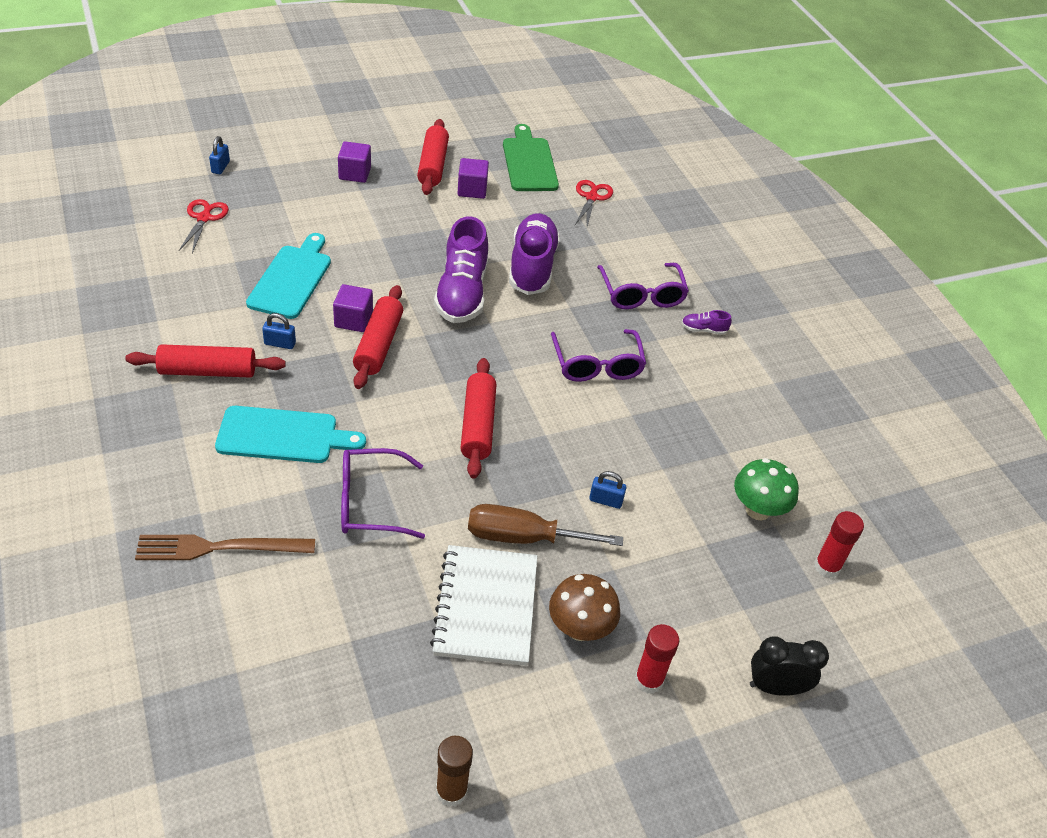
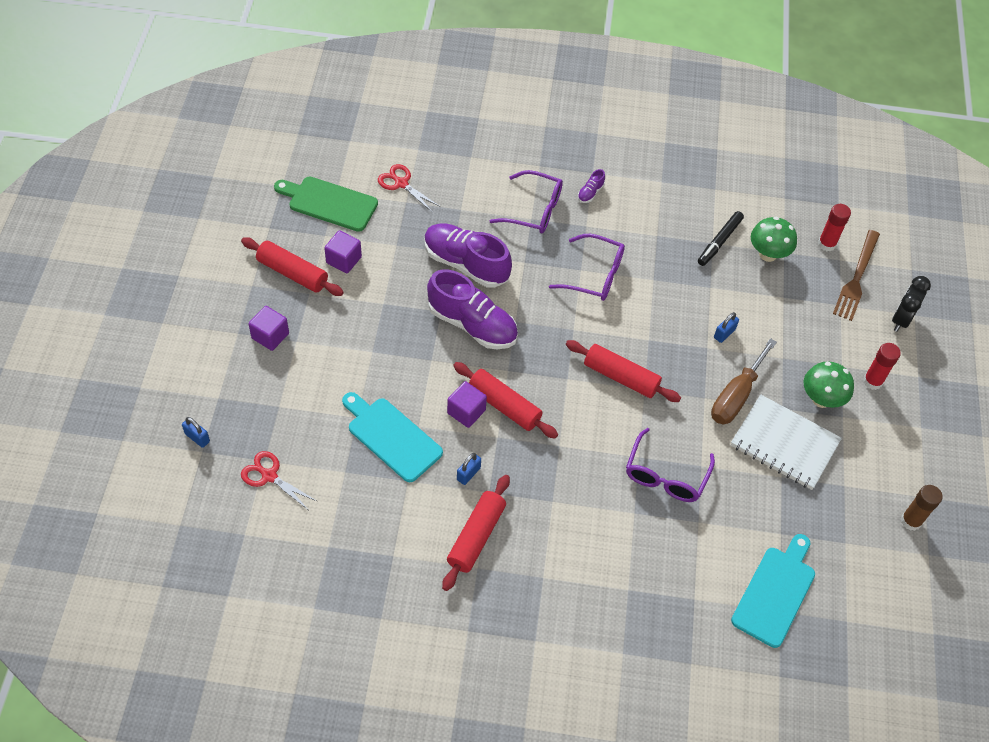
camera: 60 degrees left, 10 degrees up
brown fork [135,535,315,560] -> brown fork moved to [833,230,880,321]
turquoise cutting board [215,406,366,463] -> turquoise cutting board moved to [731,534,815,648]
brown mushroom [549,574,620,641] -> green mushroom [804,361,854,408]
none -> black marker [698,211,744,266]

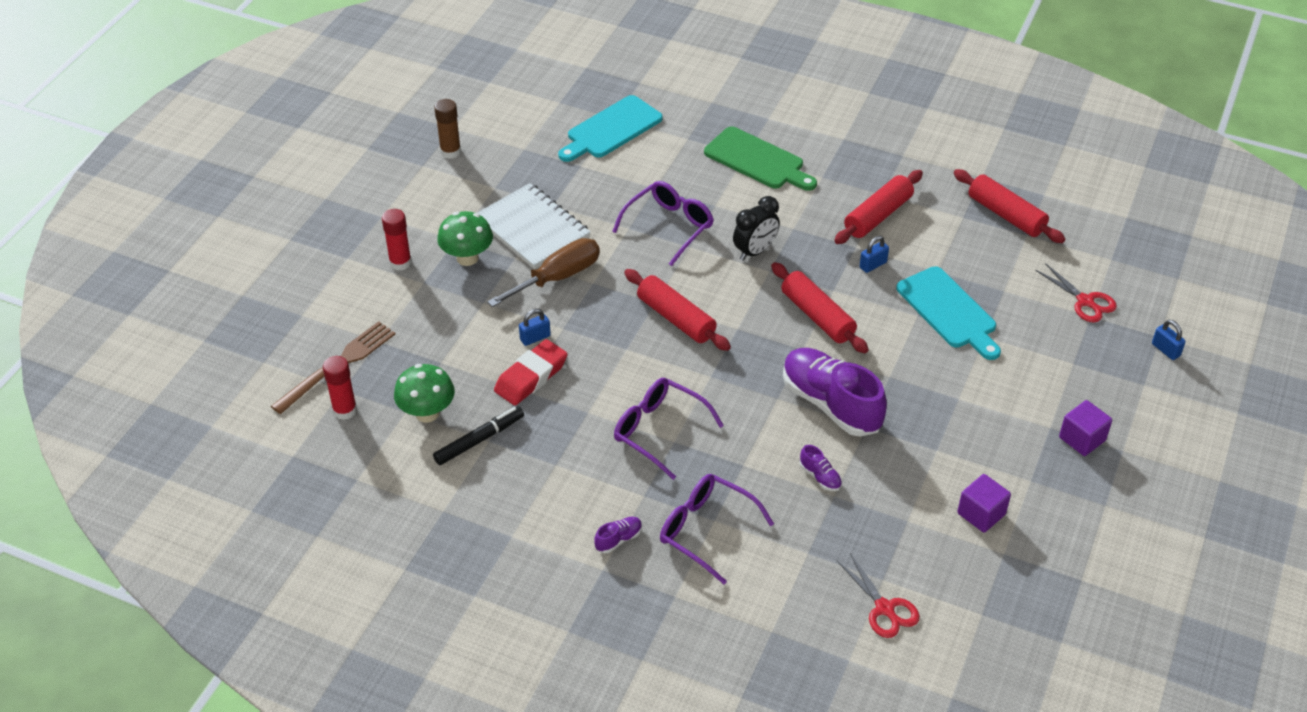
camera: 160 degrees left, 10 degrees down
red rolling pin [241,237,344,296] -> red rolling pin moved to [954,169,1065,243]
green cutting board [274,177,378,232] -> green cutting board moved to [704,126,817,191]
purple shoe [424,223,512,288] -> purple shoe [800,445,842,491], size x0.41
purple cube [447,381,487,428] -> none
black clock [892,276,931,332] -> black clock moved to [733,196,780,261]
none -> red eraser [494,339,568,405]

